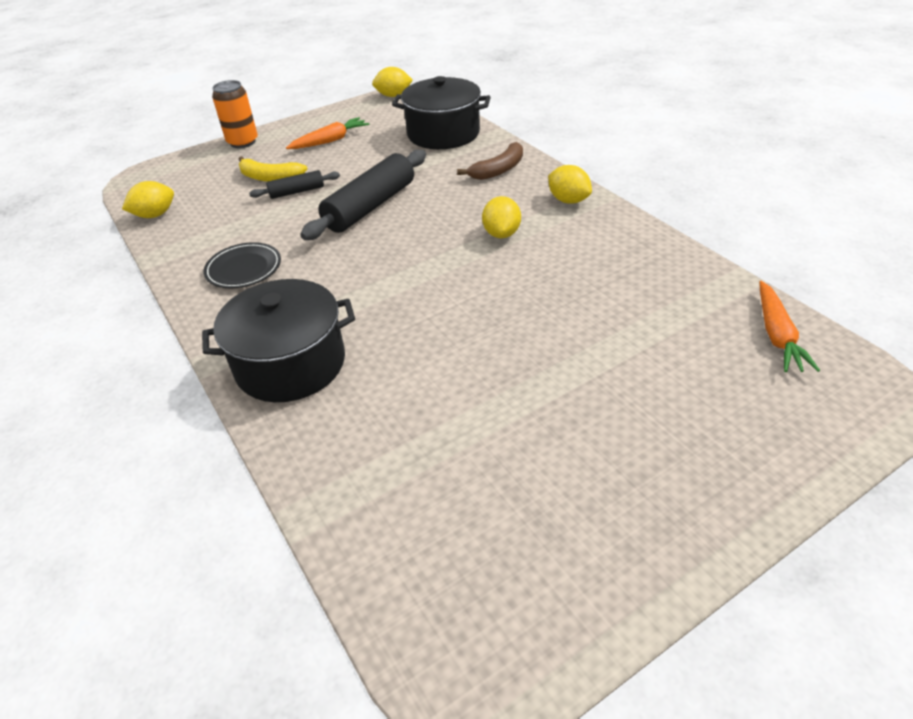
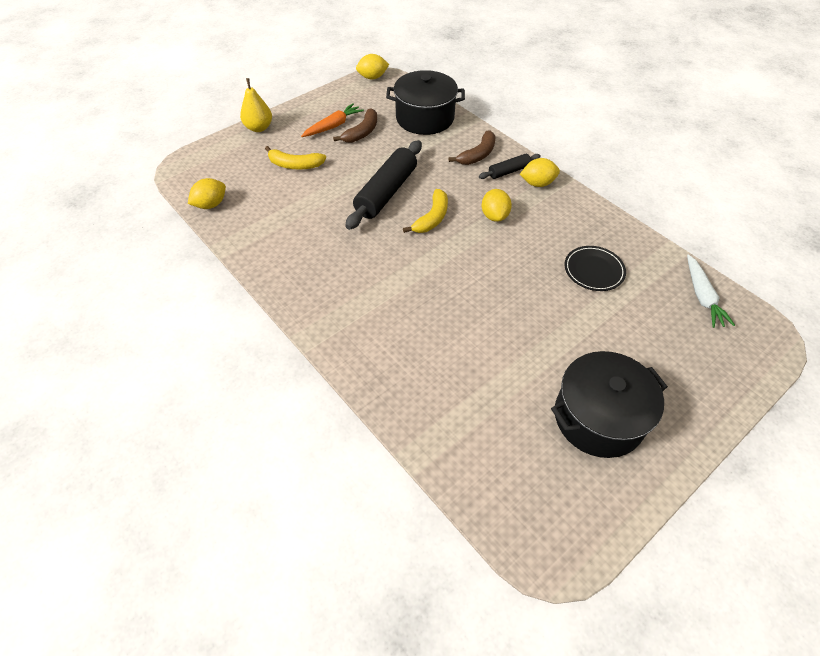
camera: 10 degrees left, 10 degrees up
black pot [202,279,355,402] -> black pot moved to [551,351,668,458]
black plate [203,242,281,288] -> black plate moved to [564,246,626,291]
orange can [212,80,258,148] -> yellow pear [240,78,272,132]
black rolling pin [249,170,340,199] -> black rolling pin moved to [479,154,541,179]
yellow lemon [548,165,592,204] -> yellow lemon turned 45 degrees counterclockwise [520,158,560,187]
orange carrot [759,281,820,372] -> white carrot [687,255,735,328]
none -> brown banana [333,108,377,143]
none -> yellow banana [403,189,448,233]

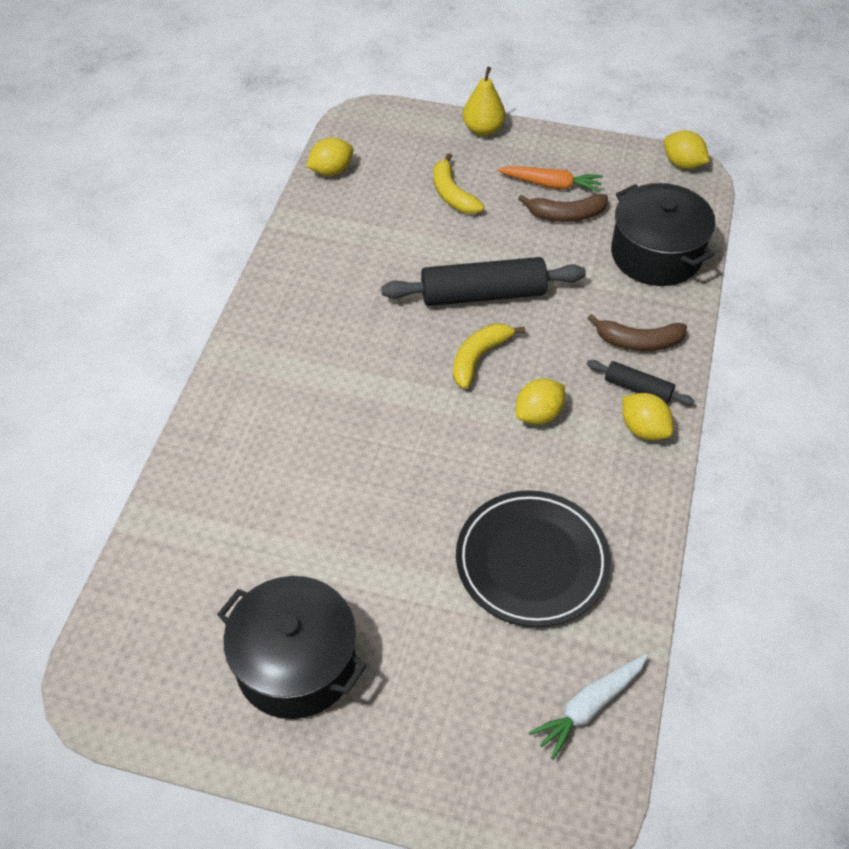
camera: 55 degrees right, 0 degrees up
yellow lemon [188,178,226,209] -> yellow lemon turned 45 degrees counterclockwise [306,138,353,176]
yellow banana [403,189,448,233] -> yellow banana turned 135 degrees clockwise [453,323,525,389]
black plate [564,246,626,291] -> black plate [456,490,611,627], size x1.68

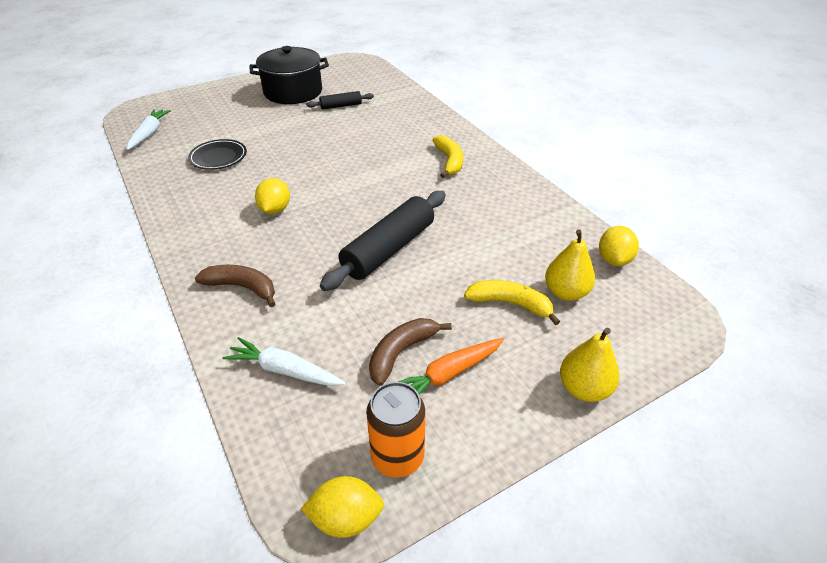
camera: 135 degrees right, 10 degrees down
yellow banana [453,323,525,389] -> yellow banana moved to [433,135,463,178]
black plate [456,490,611,627] -> black plate [188,139,247,170], size x0.60
brown banana [587,314,687,351] -> brown banana turned 60 degrees clockwise [195,265,276,307]
black rolling pin [587,360,695,405] -> black rolling pin moved to [306,91,374,110]
black pot [611,183,715,286] -> white carrot [222,337,346,386]
yellow lemon [622,393,673,440] -> none
none -> orange can [366,382,426,478]
none -> yellow pear [545,229,595,301]

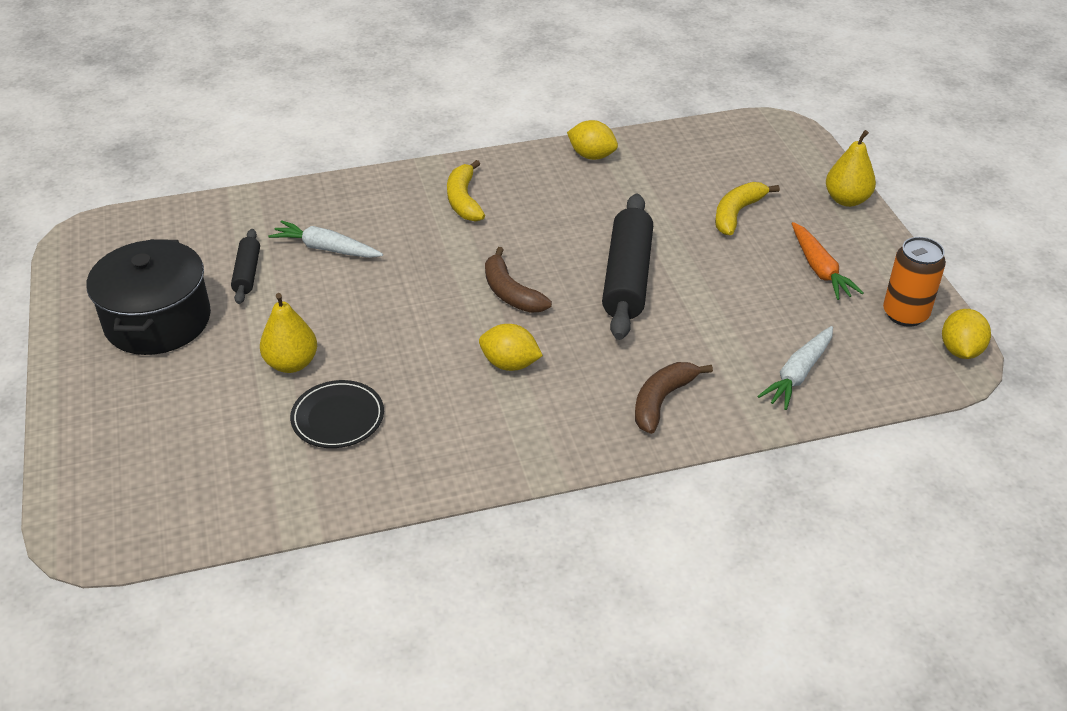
camera: 75 degrees left, 0 degrees up
white carrot [127,109,171,150] -> white carrot moved to [268,220,383,258]
black rolling pin [320,191,446,291] -> black rolling pin turned 45 degrees clockwise [602,194,653,340]
brown banana [369,318,452,386] -> brown banana moved to [485,247,552,313]
yellow banana [433,135,463,178] -> yellow banana turned 105 degrees counterclockwise [447,160,485,221]
yellow pear [545,229,595,301] -> yellow pear moved to [260,293,317,373]
yellow lemon [599,226,639,266] -> yellow lemon moved to [567,120,618,160]

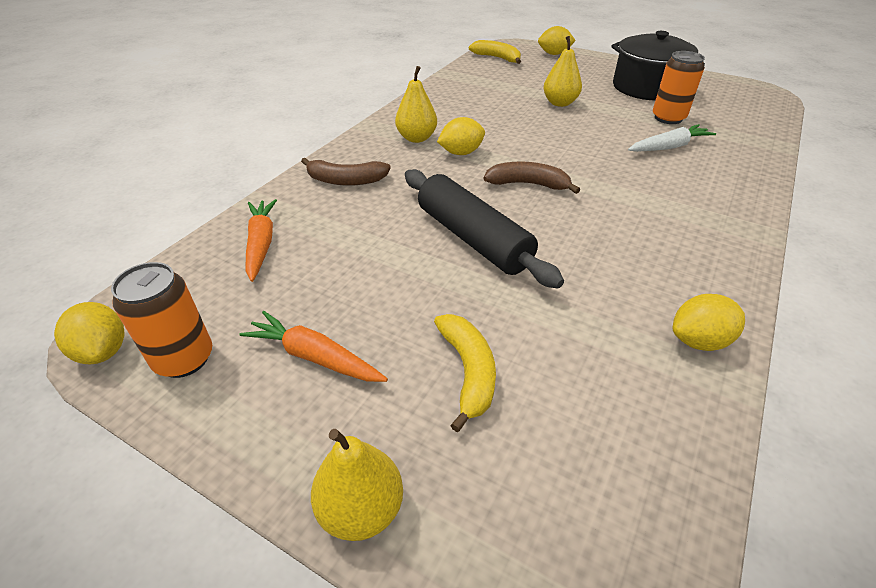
camera: 135 degrees right, 0 degrees up
black rolling pin [231,229,260,304] -> orange can [653,51,705,124]
black plate [290,380,384,448] -> none
yellow banana [447,160,485,221] -> yellow banana moved to [469,40,521,64]
brown banana [635,362,713,434] -> brown banana turned 105 degrees clockwise [301,158,391,186]
white carrot [757,326,833,410] -> orange carrot [246,199,277,282]
none -> yellow pear [395,66,437,143]
none -> yellow lemon [538,26,576,55]

